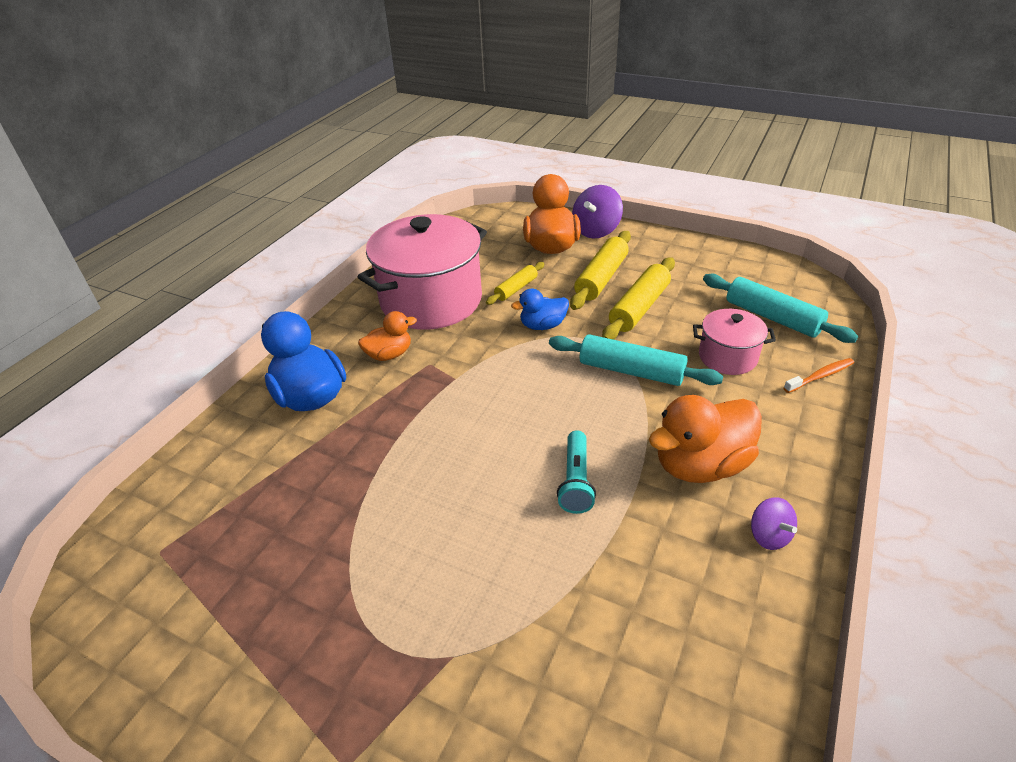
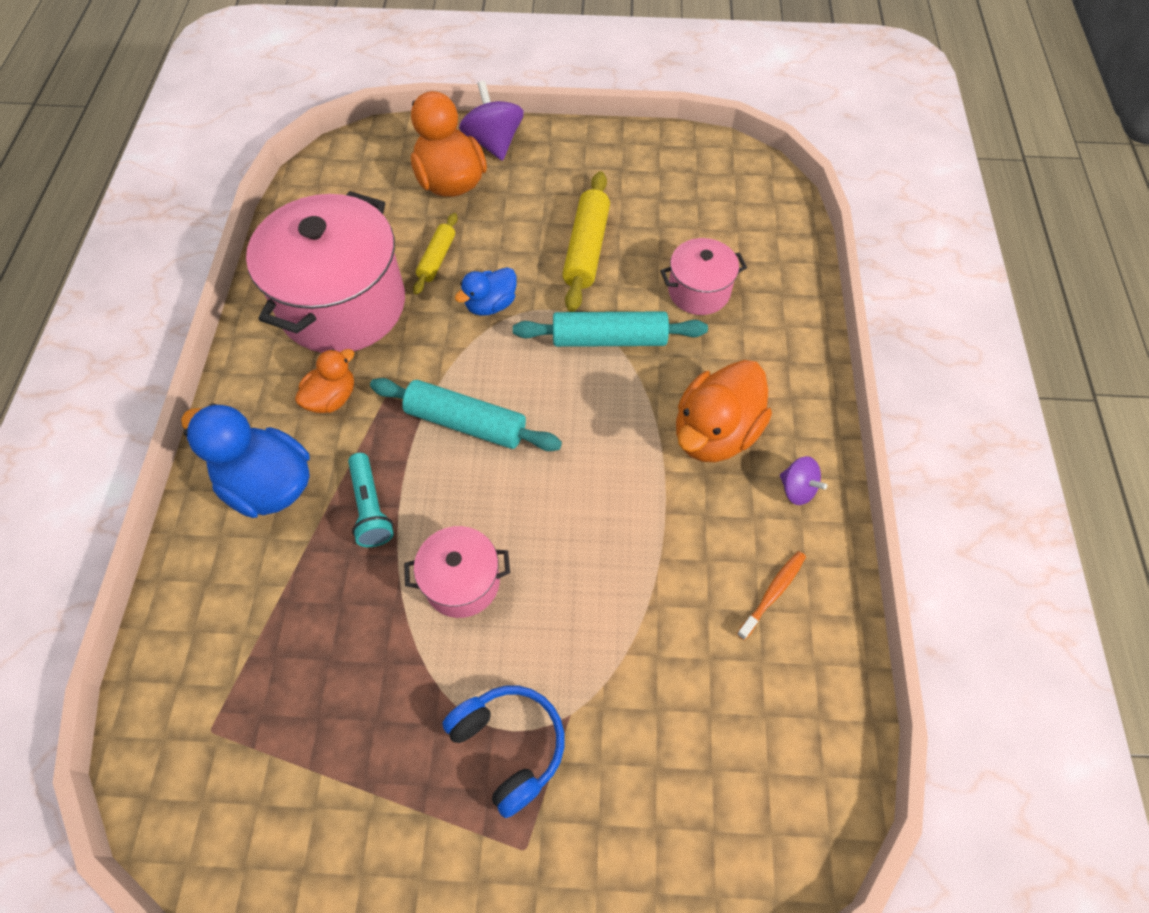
camera: 25 degrees left, 20 degrees up
turquoise flashlight [557,430,596,514] -> turquoise flashlight moved to [348,453,394,547]
yellow rolling pin [570,231,631,310] -> none
purple spinning top [572,185,623,239] -> purple spinning top turned 150 degrees clockwise [459,81,524,161]
turquoise rolling pin [703,274,858,343] -> turquoise rolling pin moved to [370,378,562,451]
orange toothbrush [784,358,854,393] -> orange toothbrush moved to [737,551,806,640]
none -> pink pot [404,526,510,618]
none -> blue headphones [442,686,564,818]

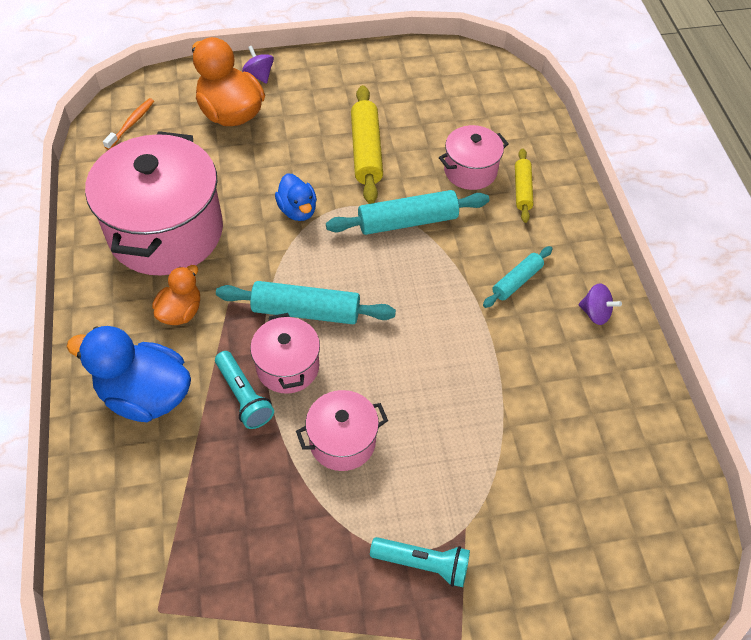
camera: 15 degrees left, 5 degrees down
yellow rolling pin [413,213,458,295] -> yellow rolling pin moved to [515,148,534,223]
blue headphones [442,686,564,818] -> turquoise flashlight [370,537,470,587]
blue duck [455,267,517,316] -> blue duck turned 60 degrees counterclockwise [275,173,317,221]
purple spinning top [459,81,524,161] -> purple spinning top [242,46,274,84], size x0.58
orange duck [676,360,772,462] -> turquoise rolling pin [483,246,553,308]
orange toothbrush [737,551,806,640] -> orange toothbrush moved to [103,98,154,150]
none -> pink pot [250,313,320,394]

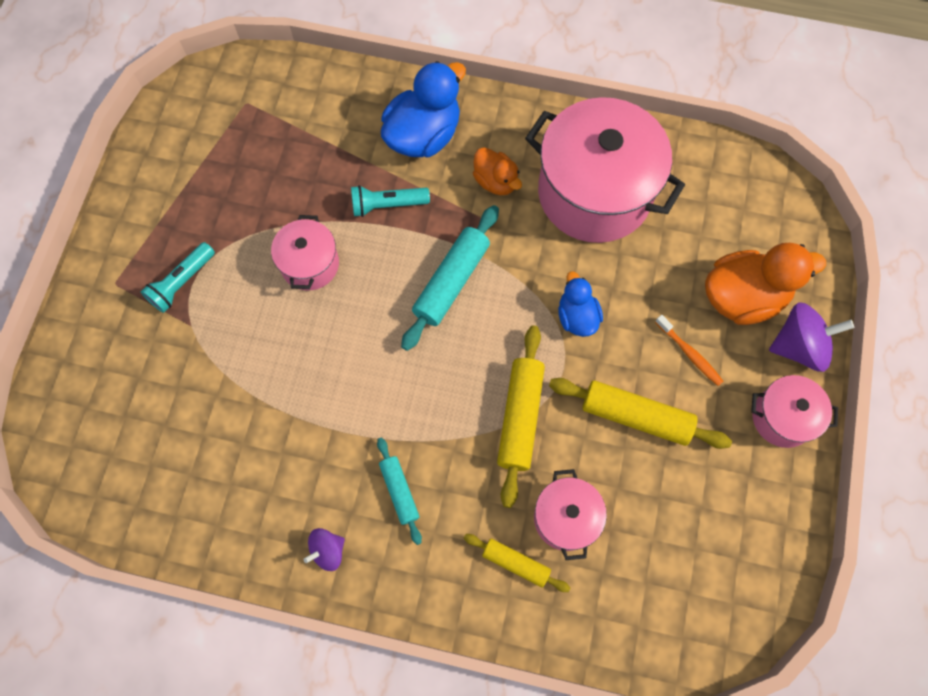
camera: 115 degrees right, 15 degrees up
orange toothbrush [103,98,154,150] -> orange toothbrush moved to [655,315,723,386]
purple spinning top [242,46,274,84] -> purple spinning top [769,302,854,372], size x1.71
pink pot [250,313,320,394] -> pink pot moved to [751,375,838,448]
blue duck [275,173,317,221] -> blue duck turned 75 degrees clockwise [558,271,603,337]
turquoise rolling pin [326,190,490,235] -> yellow rolling pin [497,325,545,508]

